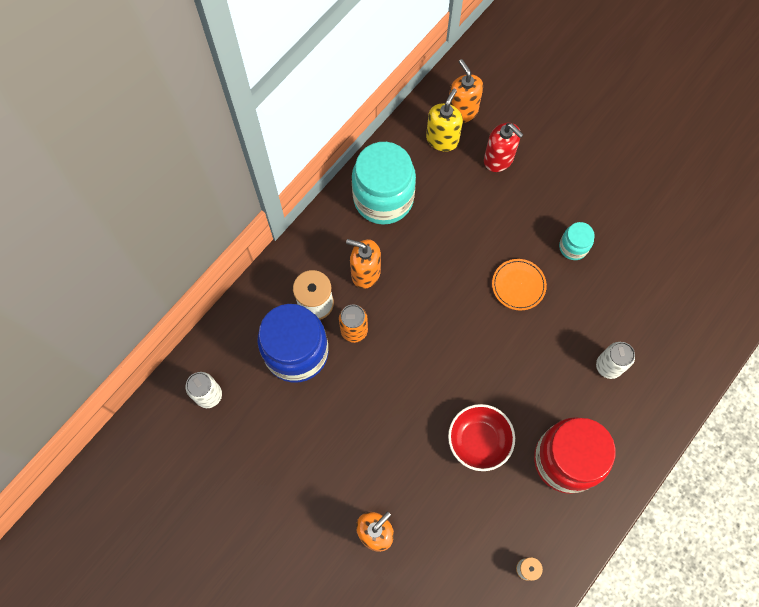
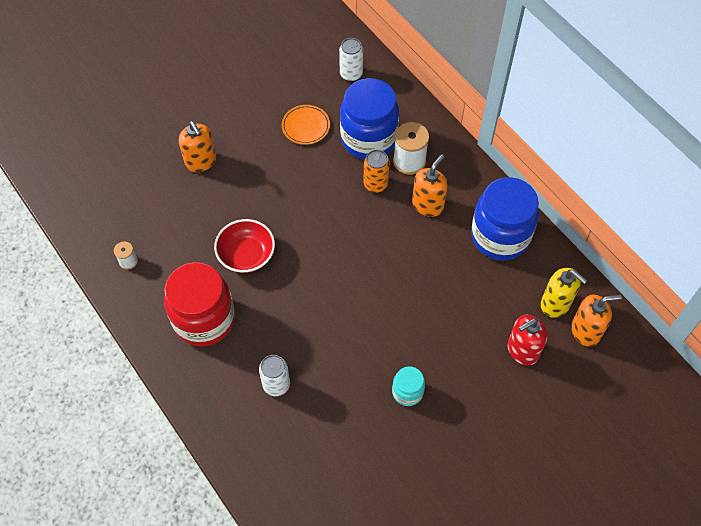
camera: 105 degrees right, 10 degrees down
turquoise jar [352,142,416,225] -> blue jar [471,177,539,261]
orange plate [492,259,547,310] -> orange plate moved to [282,105,330,145]

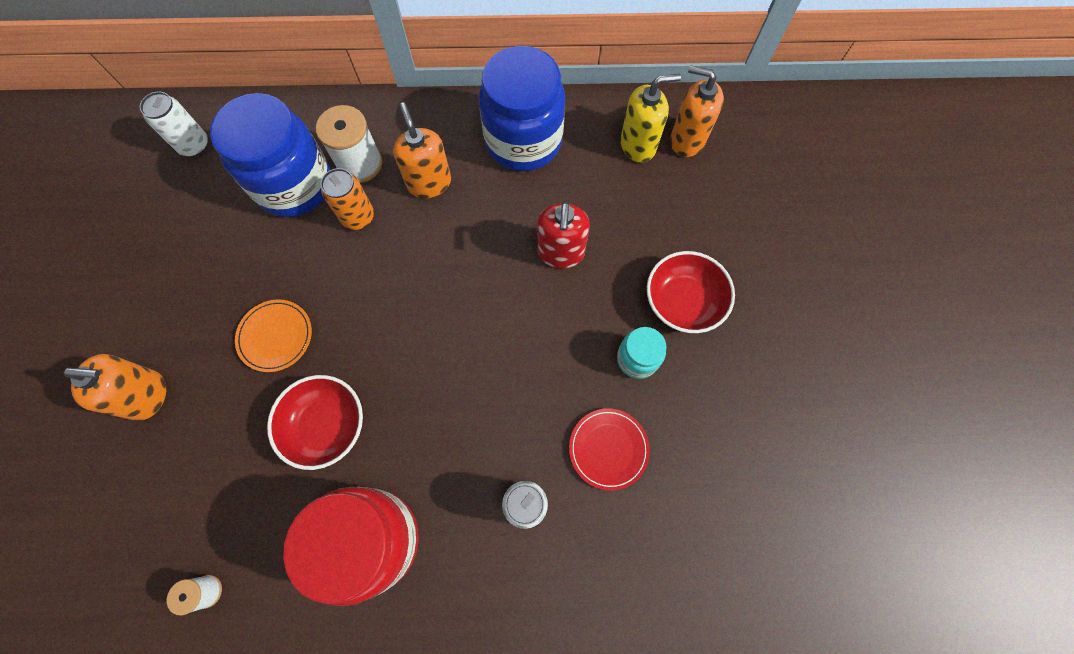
camera: 55 degrees left, 10 degrees up
orange plate [282,105,330,145] -> orange plate moved to [235,300,312,372]
red soap dispenser [508,315,548,366] -> red soap dispenser moved to [537,202,590,269]
orange soap dispenser [571,295,622,347] -> orange soap dispenser turned 90 degrees counterclockwise [670,65,724,157]
none -> red plate [569,408,650,491]
none -> red bowl [647,251,735,333]

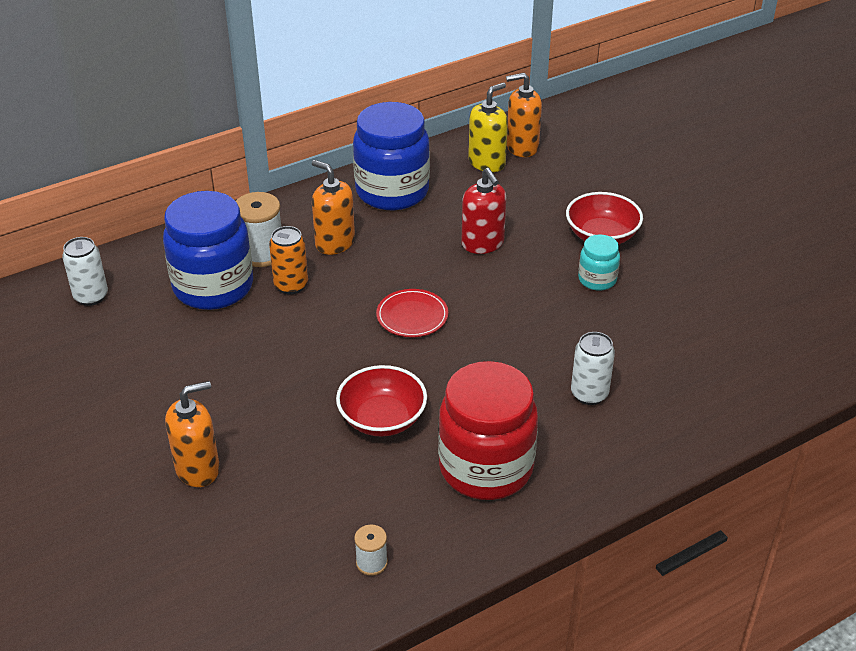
camera: 30 degrees left, 30 degrees down
orange plate [235,300,312,372] -> none
red plate [569,408,650,491] -> red plate moved to [376,289,448,337]

